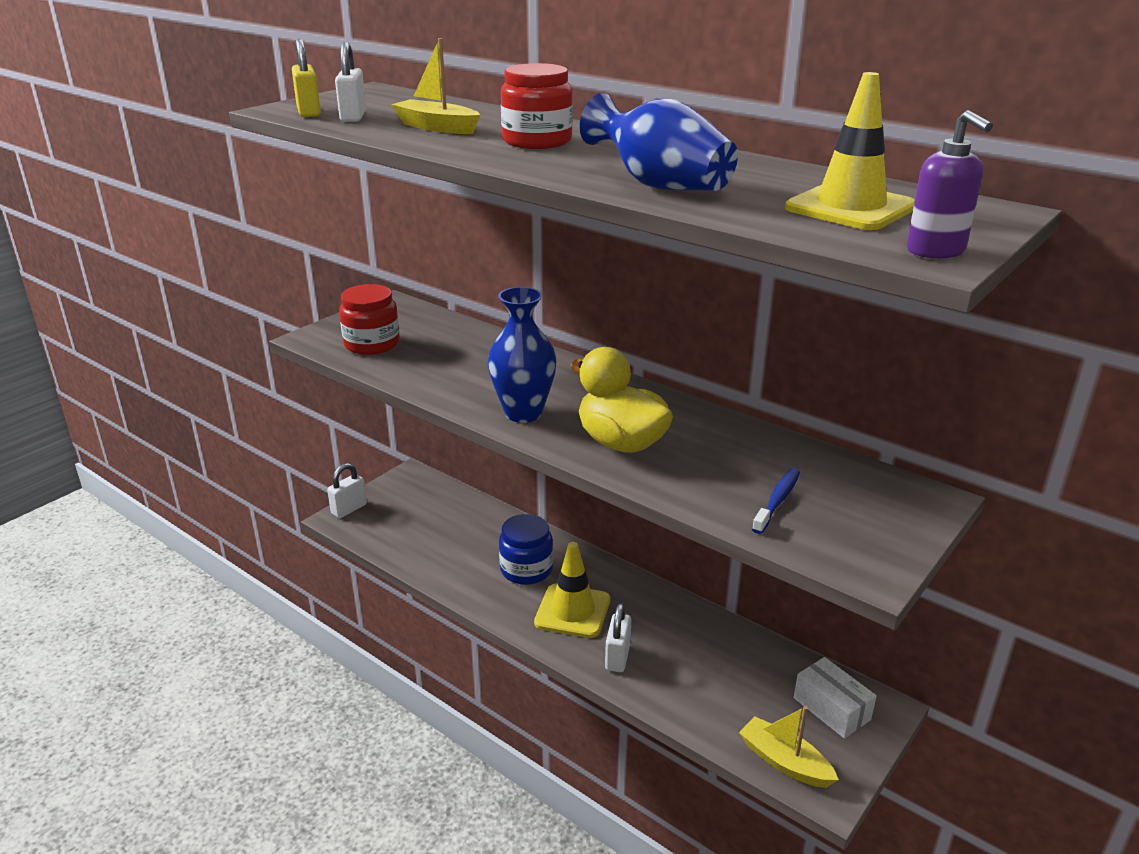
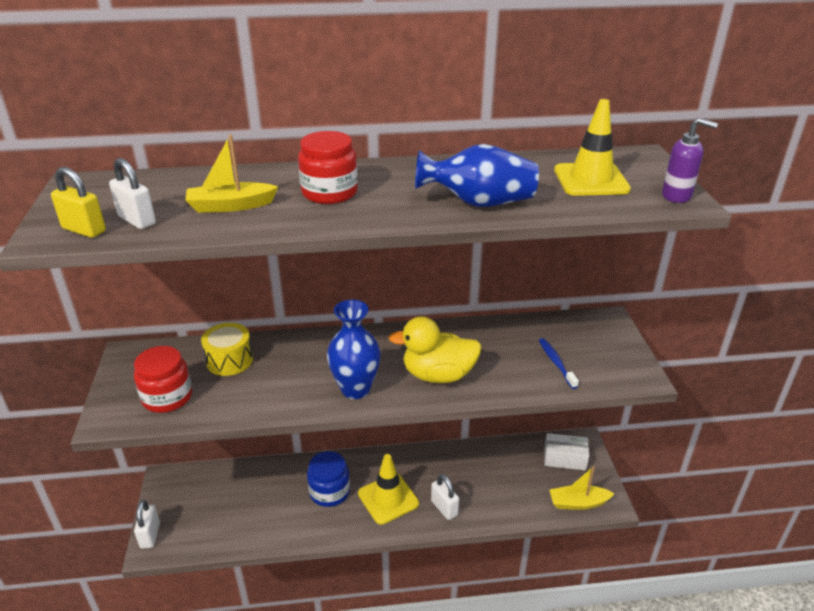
camera: 45 degrees left, 5 degrees up
none -> yellow drum [201,323,253,376]

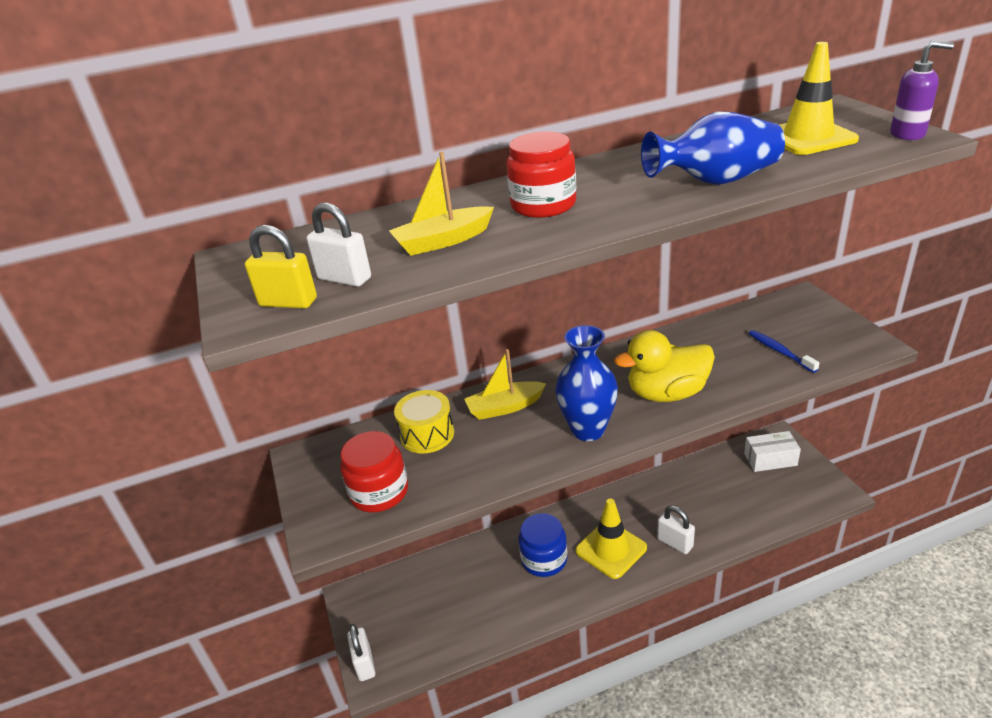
camera: 10 degrees left, 0 degrees up
yellow boat [549,466,615,510] -> yellow boat moved to [464,349,546,420]

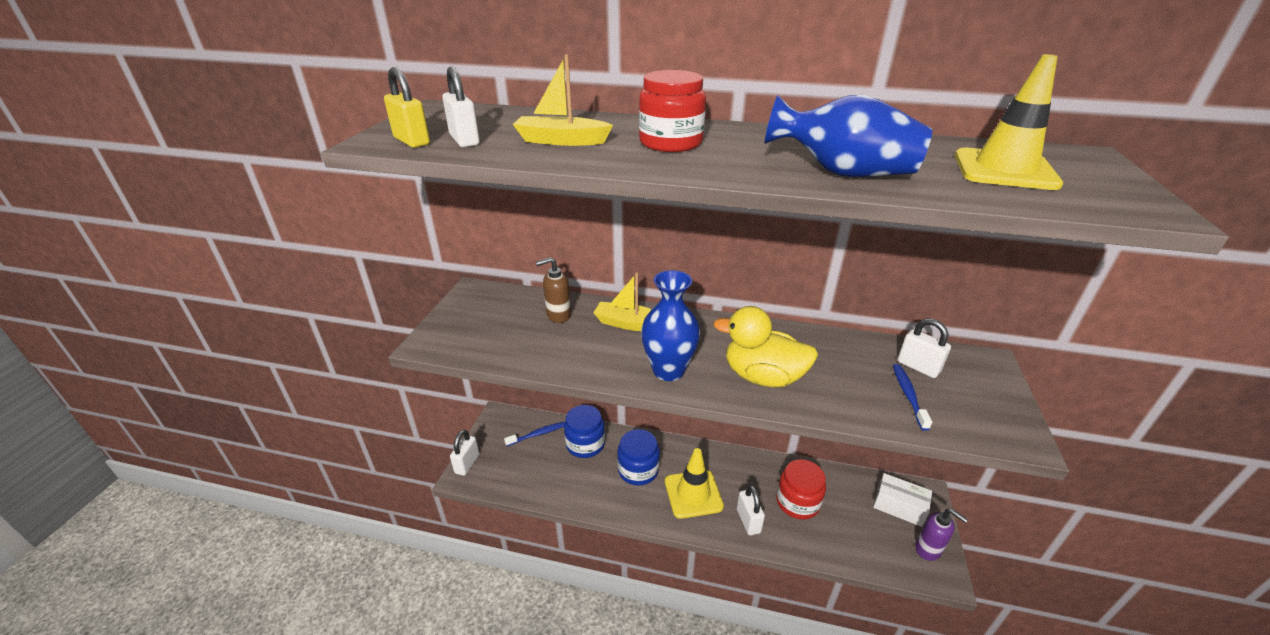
camera: 30 degrees right, 0 degrees up
red jar [340,431,408,512] -> red jar moved to [776,459,826,519]
yellow drum [394,390,454,454] -> brown soap dispenser [536,257,571,323]
purple soap dispenser [890,41,954,140] -> purple soap dispenser moved to [915,509,968,561]
none -> blue toothbrush [504,422,565,446]
none -> blue jar [564,405,605,458]
none -> white padlock [898,318,951,378]

